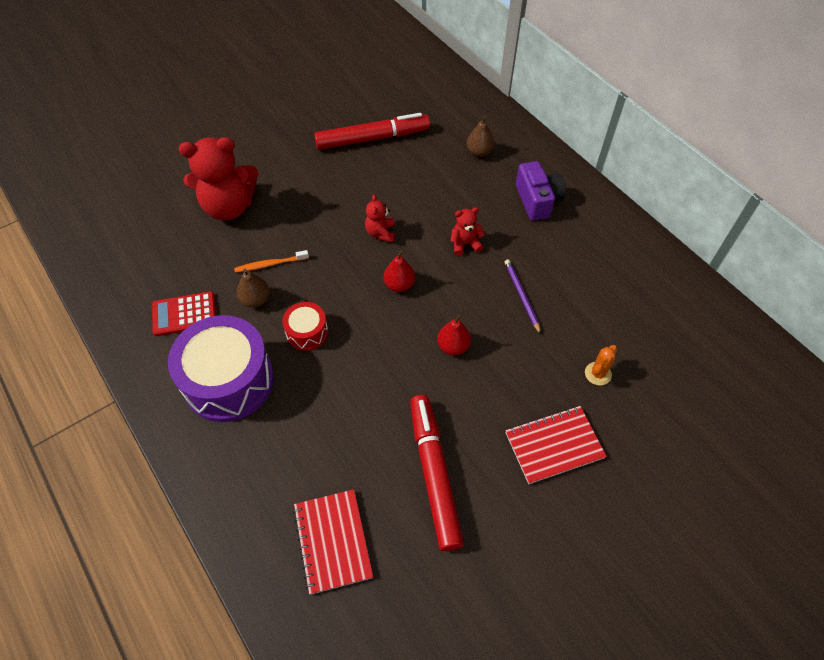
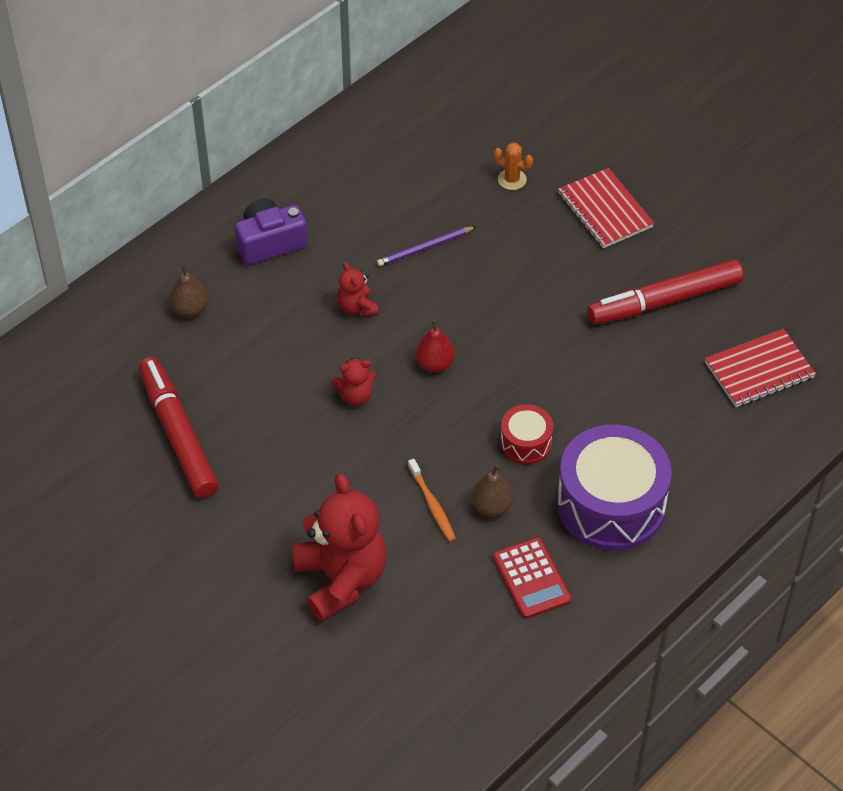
camera: 100 degrees left, 5 degrees down
red pear [437,314,471,355] -> none

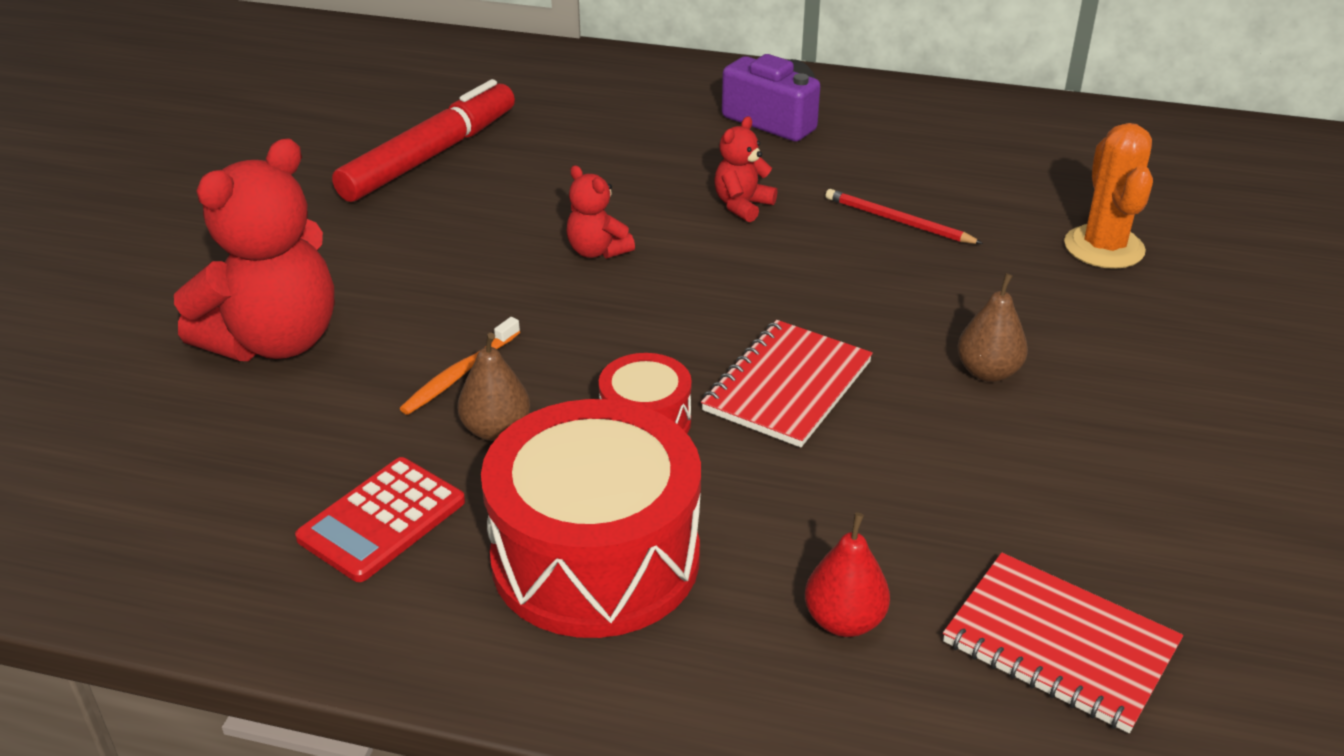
camera: 60 degrees right, 15 degrees down
brown pear [169,264,208,317] -> brown pear moved to [957,273,1028,382]
purple pencil [377,226,477,266] -> red pencil [825,189,983,244]
red pear [415,319,455,372] -> red pear moved to [805,513,890,637]
orange cactus [494,143,533,190] -> orange cactus [1064,123,1153,269], size x1.66
purple drum [557,424,672,551] -> red drum [481,399,701,638]
red notebook [558,168,654,248] -> red notebook moved to [701,320,873,448]
red marker [587,259,744,325] -> none

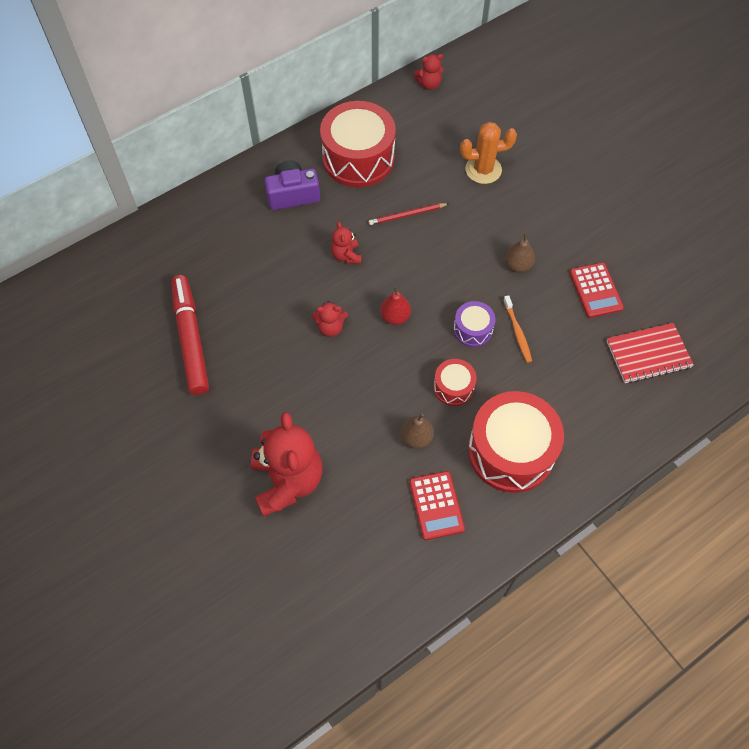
camera: 50 degrees left, 25 degrees up
orange toothbrush [399,317,520,415] -> orange toothbrush moved to [503,295,532,363]
red notebook [701,320,873,448] -> purple drum [453,301,496,347]
red pear [805,513,890,637] -> red pear moved to [380,286,411,325]
orange cactus [1064,123,1153,269] -> orange cactus turned 45 degrees counterclockwise [460,122,517,184]
none -> red drum [320,101,396,187]
none -> red teddy bear [414,54,444,90]
none -> red calculator [569,262,624,318]

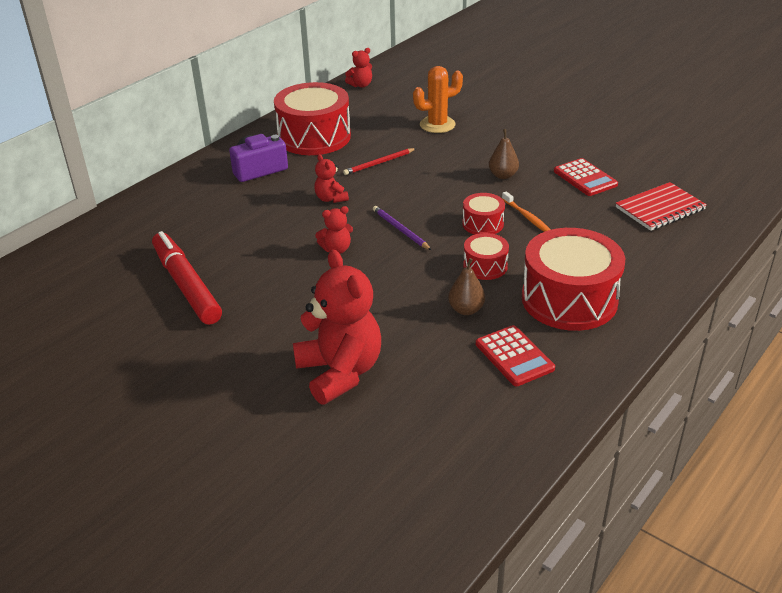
camera: 15 degrees left, 25 degrees down
red pear [380,286,411,325] -> purple pencil [373,206,431,250]
purple drum [453,301,496,347] -> red drum [462,193,505,235]

